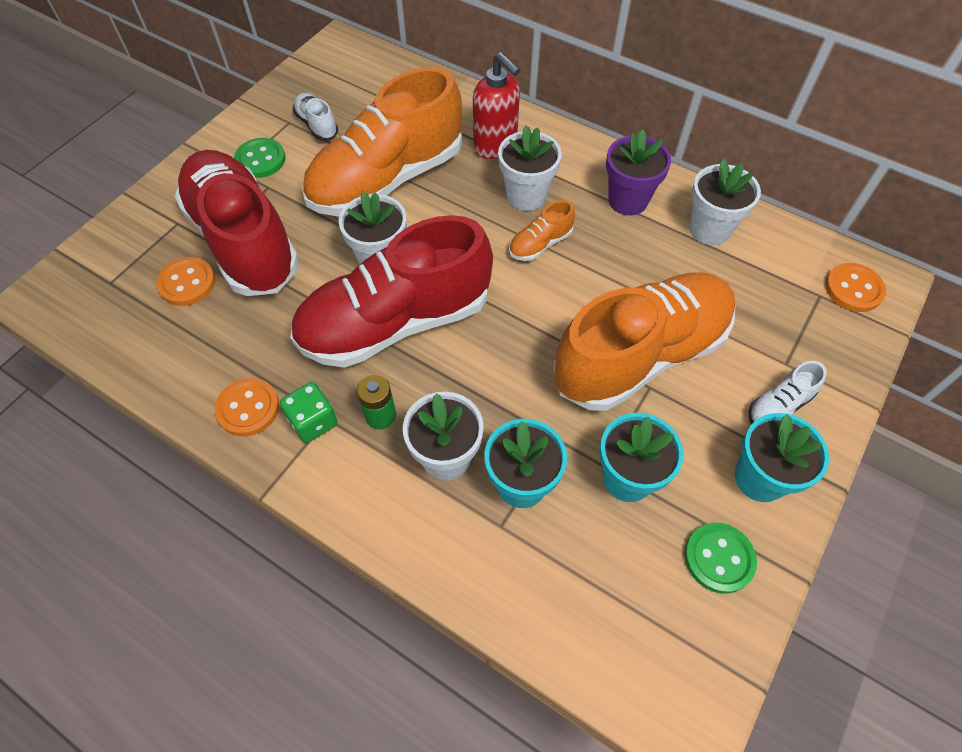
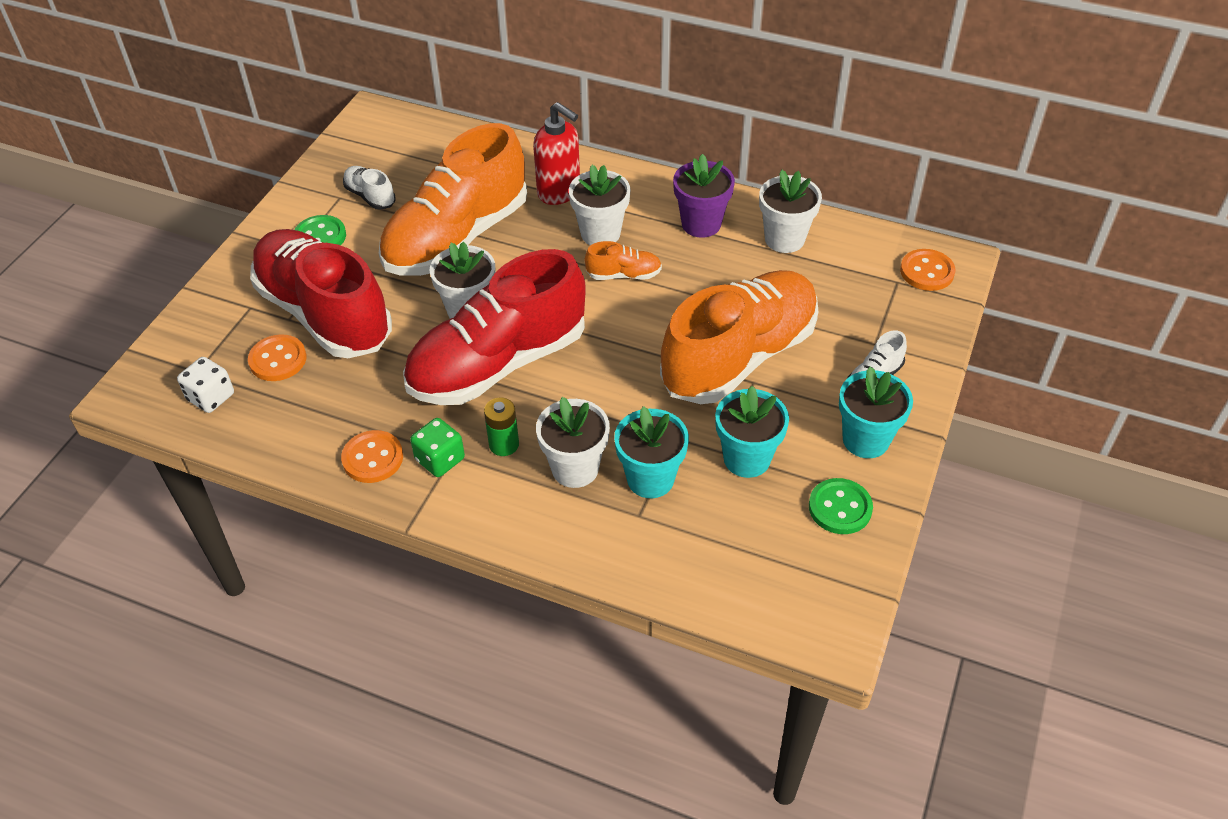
camera: 10 degrees left, 10 degrees down
orange shoe [509,200,575,261] -> orange shoe turned 135 degrees counterclockwise [585,241,662,280]
none -> white dice [177,357,234,413]

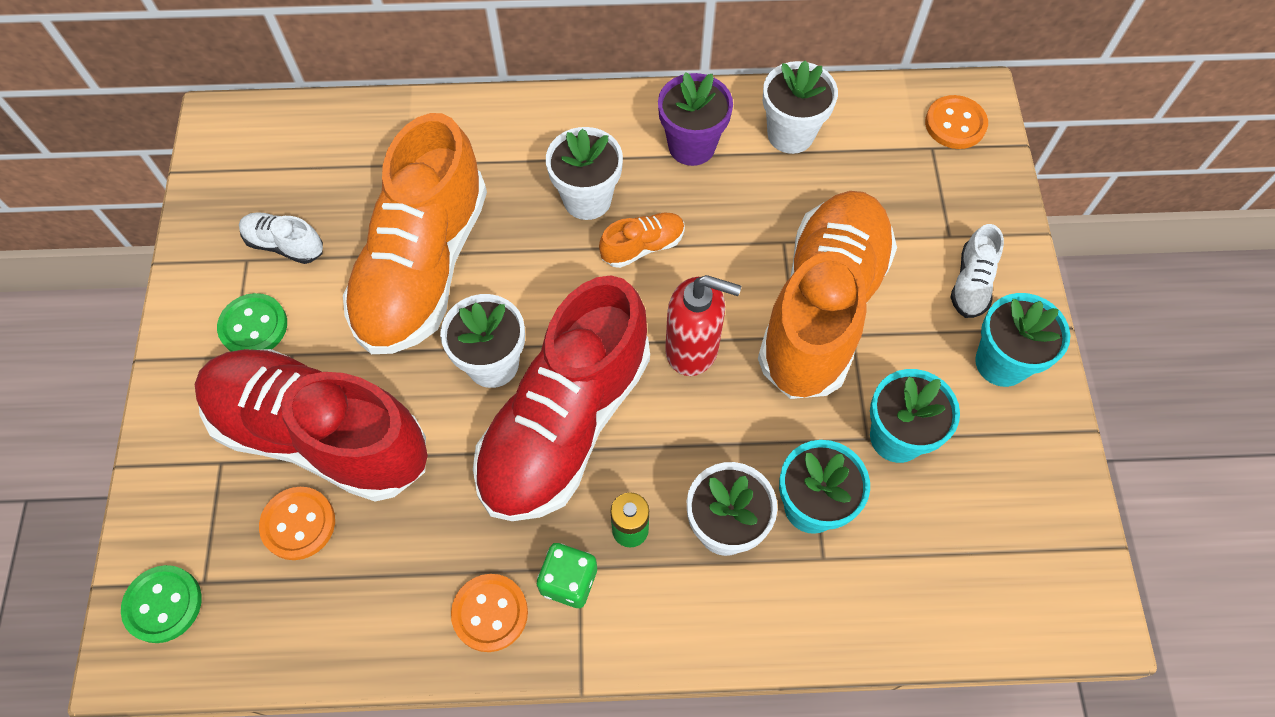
camera: 25 degrees left, 15 degrees up
white dice [177,357,234,413] -> none
red soap dispenser [533,102,580,205] -> red soap dispenser moved to [665,275,741,376]
green button [809,478,873,534] -> green button moved to [121,565,202,643]

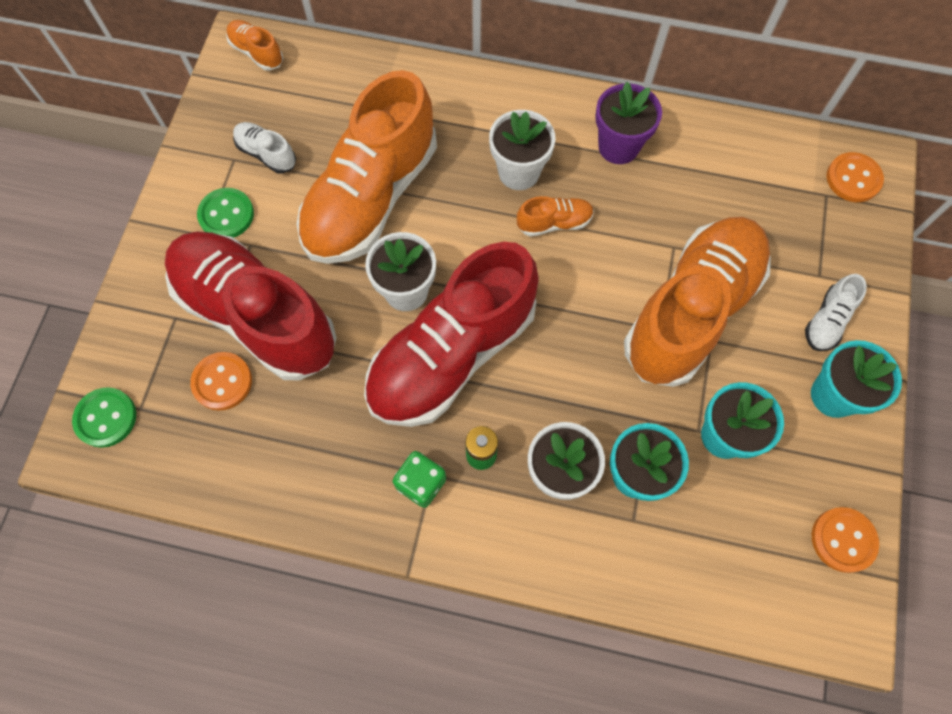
camera: 15 degrees right, 5 degrees up
orange button [451,574,528,652] -> orange button moved to [812,507,879,573]
red soap dispenser [665,275,741,376] -> none
white flower pot [763,60,838,154] -> none
none -> orange shoe [226,20,283,71]

